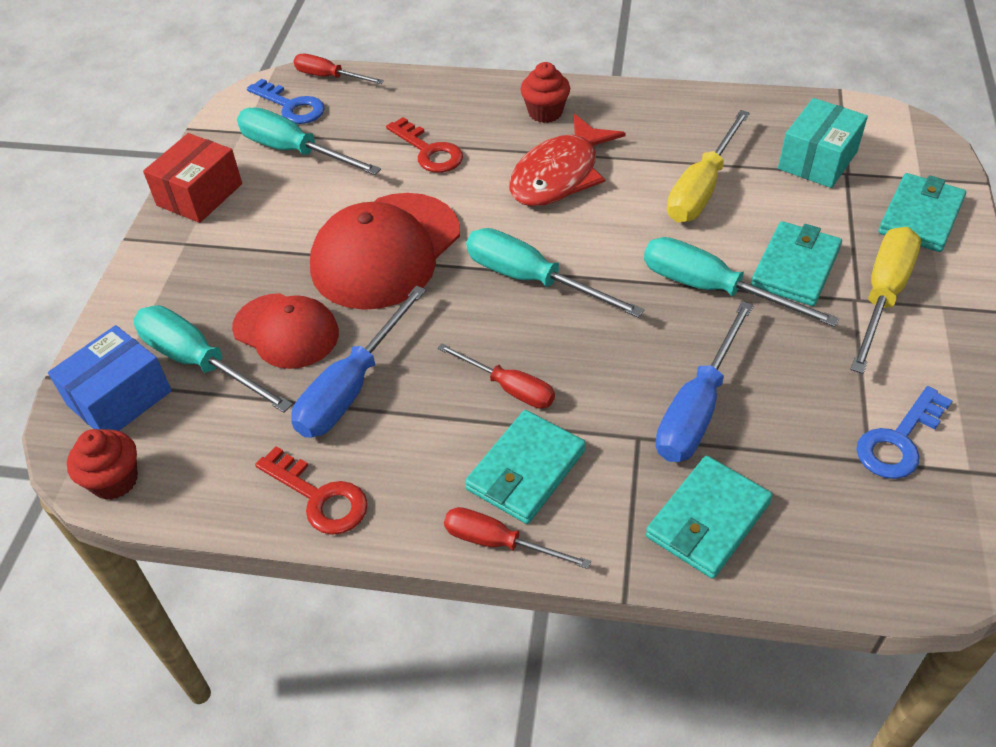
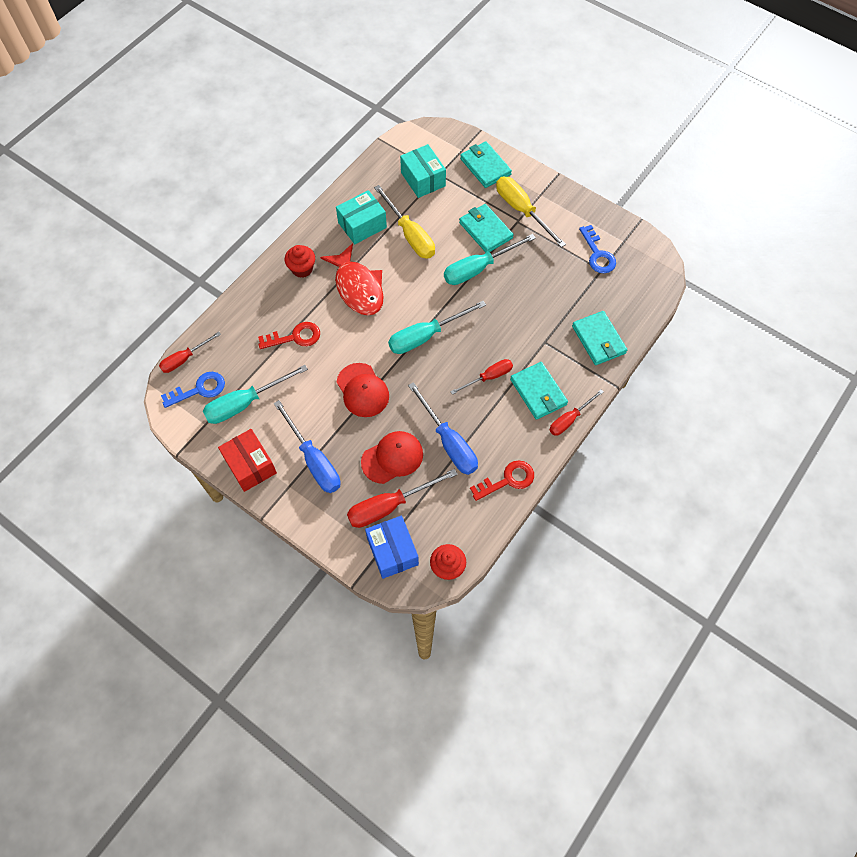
camera: 65 degrees left, 15 degrees up
turquoise screwdriver [133,305,293,413] -> red screwdriver [347,469,458,528]
red cap [310,193,460,310] -> red cap [337,363,389,417], size x0.63
blue screwdriver [655,301,754,462] -> blue screwdriver moved to [274,400,341,493]
none -> turquoise box [336,190,387,244]

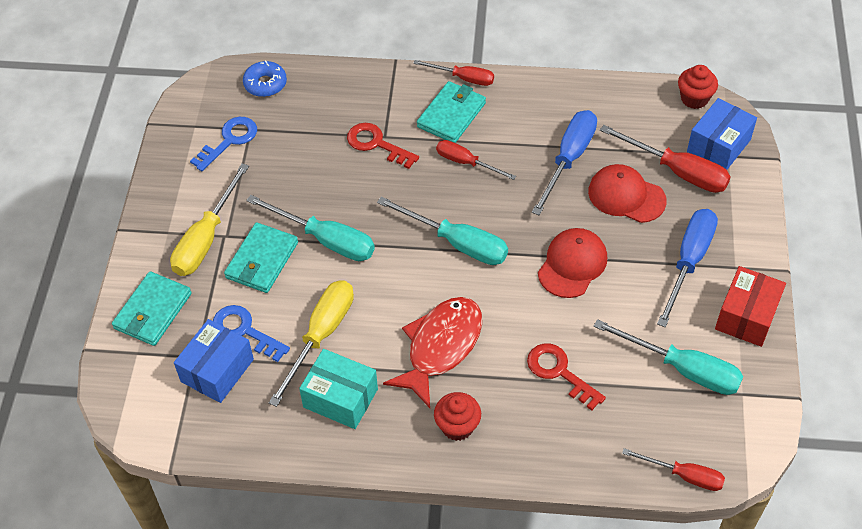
camera: 120 degrees left, 10 degrees down
blue key [161,372,225,408] -> blue key moved to [213,305,290,362]
turquoise box [400,144,446,198] -> blue box [174,319,254,403]
red key [470,460,534,501] -> red key moved to [347,123,419,169]
turquoise wallet [572,311,627,365] -> none
none -> blue donut [243,61,287,97]

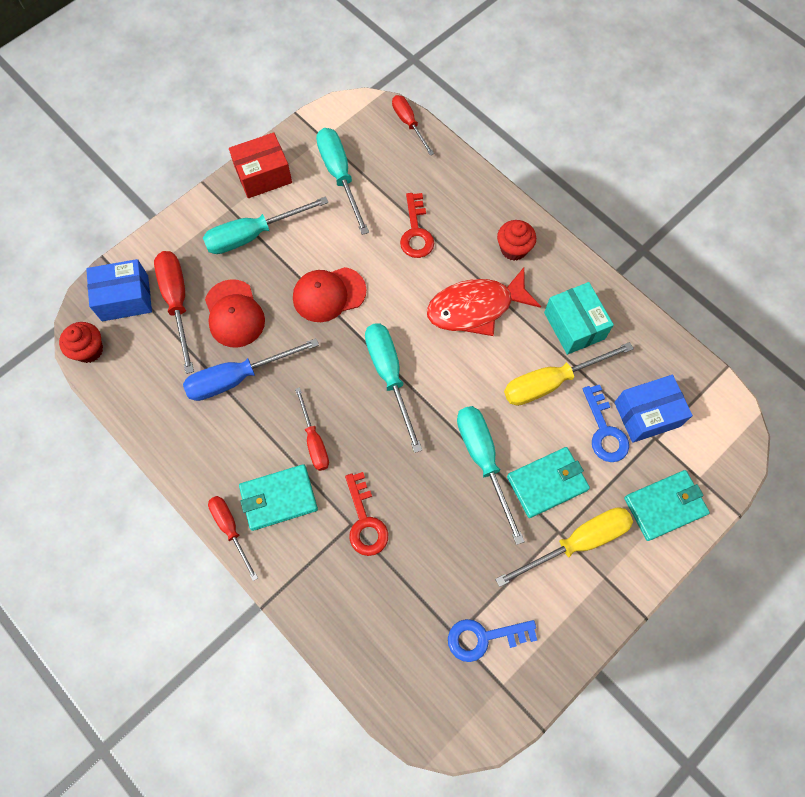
camera: 140 degrees left, 15 degrees up
blue donut [243,61,287,97] -> none
blue screwdriver [657,209,718,327] -> turquoise screwdriver [203,196,329,254]

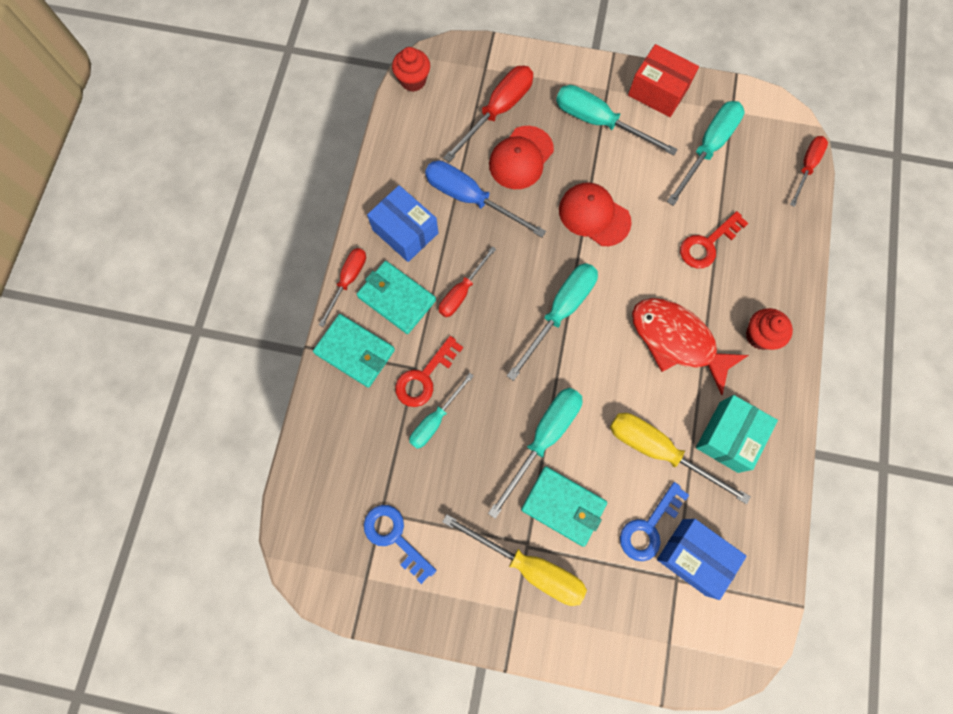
camera: 55 degrees right, 5 degrees up
blue box [86,259,152,321] -> blue box moved to [367,185,438,262]
turquoise wallet [624,470,710,541] -> turquoise wallet moved to [313,314,395,388]
none -> turquoise screwdriver [409,373,474,449]

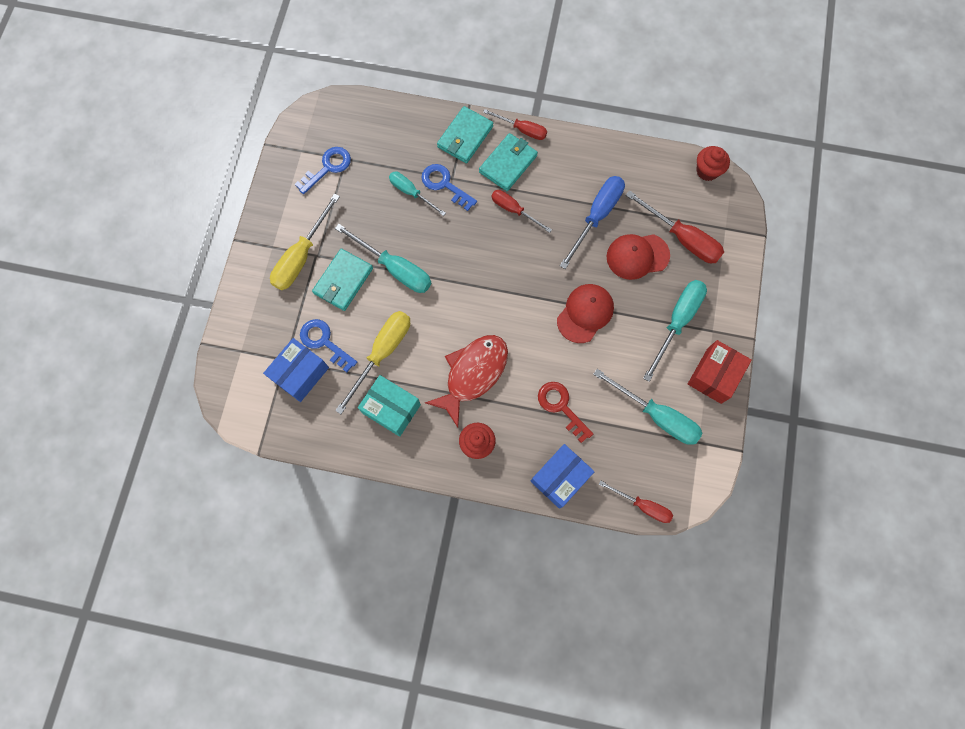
camera: 90 degrees right, 0 degrees up
blue box [367,185,438,262] -> blue box moved to [531,444,595,509]
red key [395,336,463,407] -> blue key [422,164,477,211]
red cap [489,126,554,189] -> red cap turned 45 degrees counterclockwise [607,234,670,280]
turquoise screwdriver [507,263,598,381] -> none

